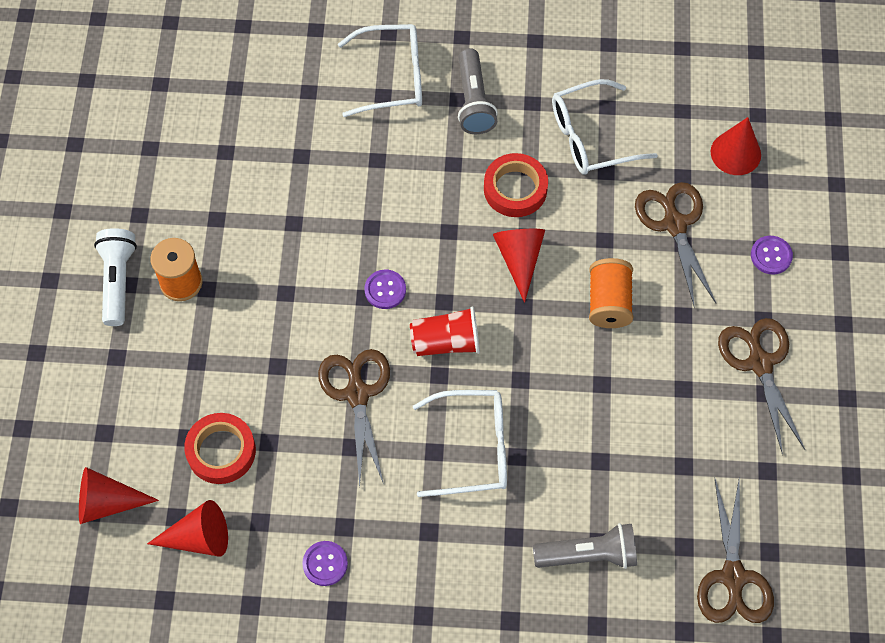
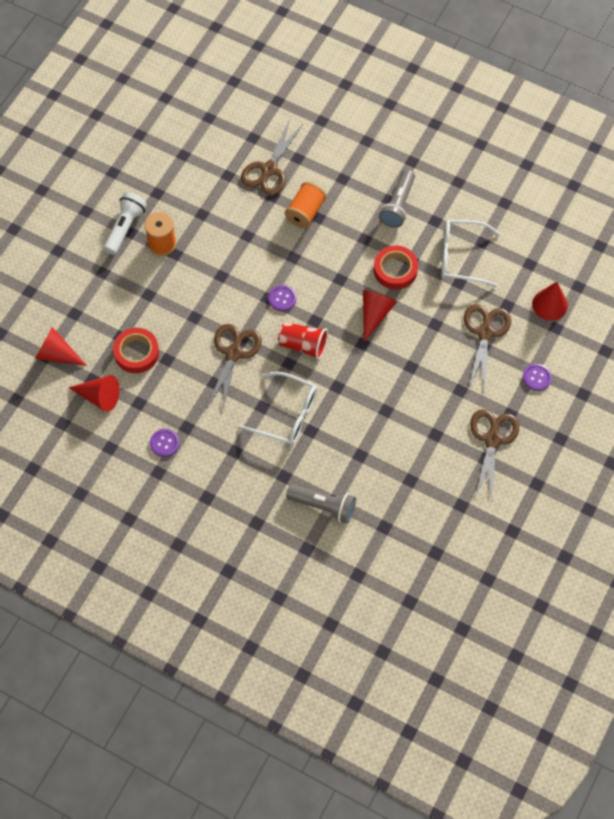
camera: 25 degrees right, 0 degrees up
white glasses [338,24,422,117] -> none
orange spool [589,258,633,328] -> orange spool moved to [285,182,327,228]
brown scissors [697,477,774,623] -> brown scissors moved to [241,120,303,196]

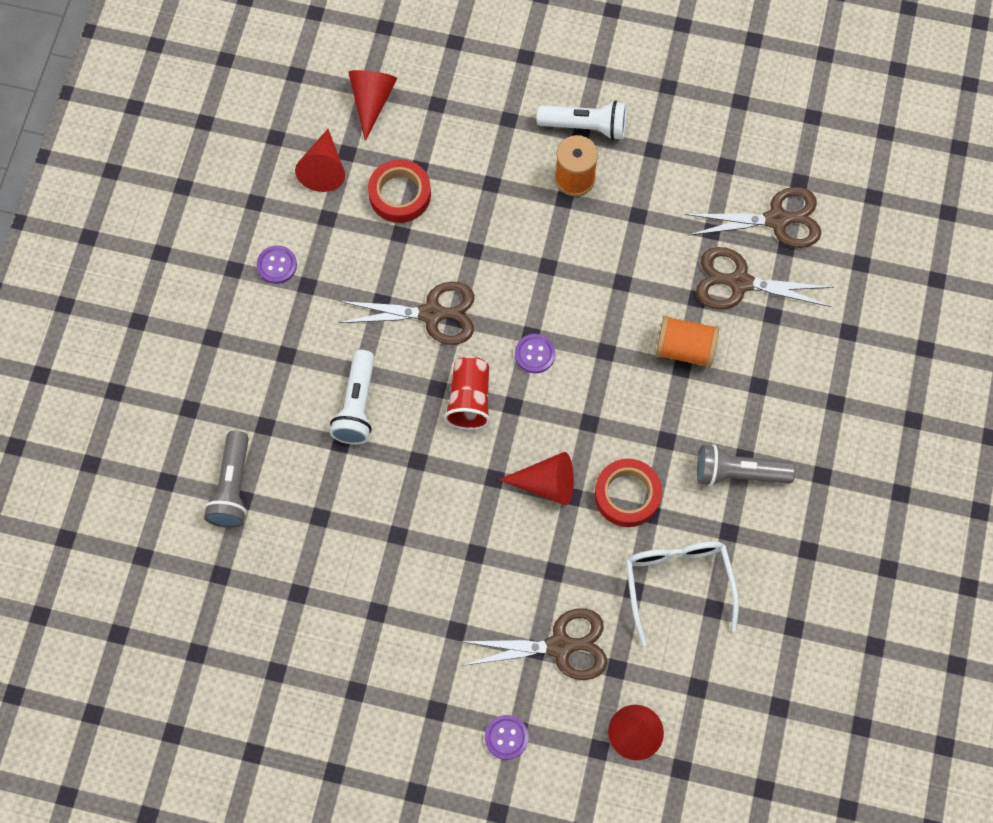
camera: 75 degrees right, 5 degrees up
white glasses [238,372,317,445] -> white flashlight [330,350,375,445]
brown scissors [470,409,520,503] -> brown scissors moved to [685,187,821,248]

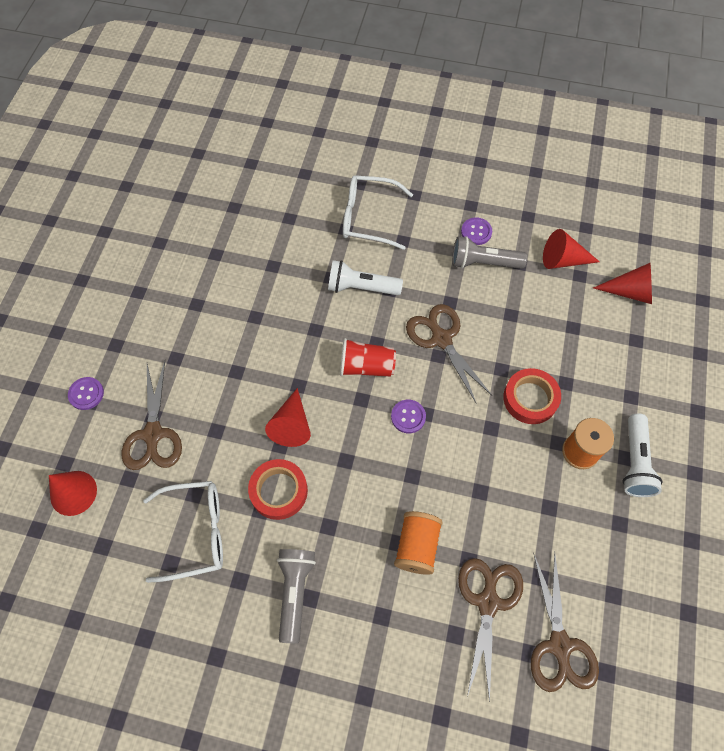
camera: 90 degrees right, 5 degrees down
grey flashlight [204,431,249,528] -> grey flashlight moved to [452,236,527,269]
brown scissors [338,282,474,345] -> brown scissors turned 150 degrees clockwise [406,304,492,404]
red tape [368,159,431,223] -> red tape moved to [503,368,561,424]
none -> white glasses [343,175,413,250]

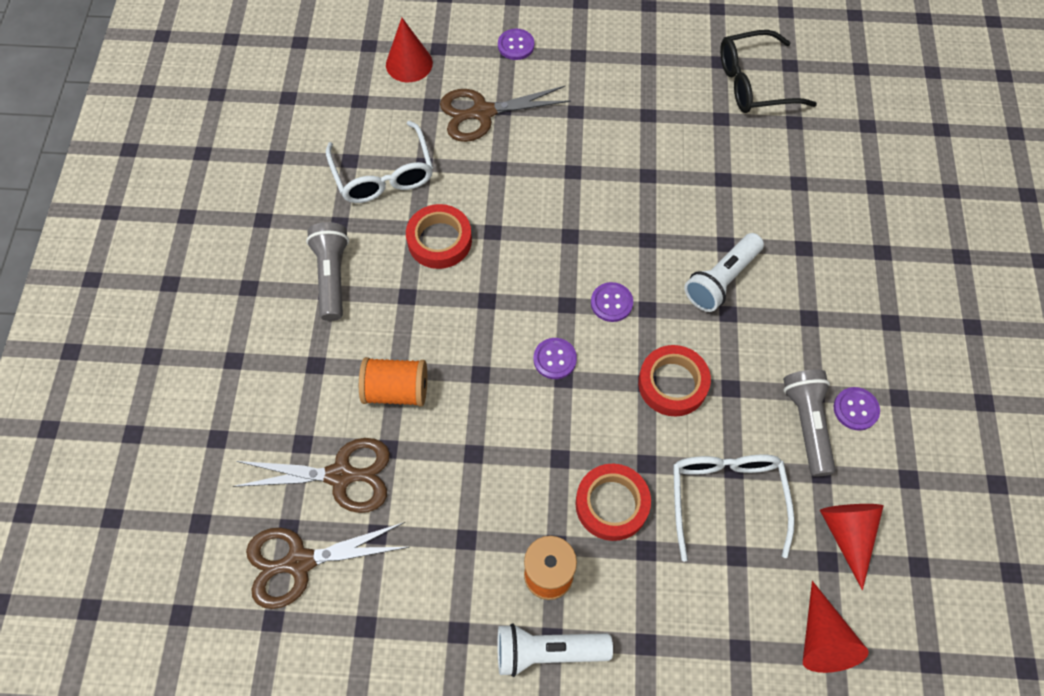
camera: 80 degrees right, 0 degrees up
red cone [265,388,311,447] -> none
grey flashlight [277,549,316,644] -> grey flashlight turned 90 degrees counterclockwise [306,222,349,321]
white flashlight [328,260,403,295] -> white flashlight turned 135 degrees counterclockwise [684,233,764,312]
red cup [340,338,396,377] -> purple button [591,282,633,322]
white glasses [343,175,413,250] -> white glasses moved to [673,455,795,562]
brown scissors [406,304,492,404] -> red tape [638,345,711,416]
none -> black glasses [720,30,817,113]

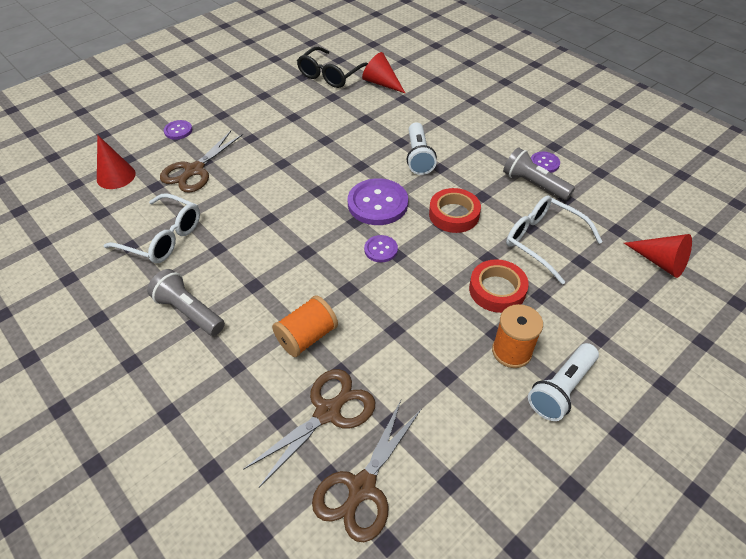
camera: 45 degrees left, 15 degrees down
red tape [406,204,472,269] -> none
purple button [591,282,633,322] -> purple button [348,178,408,225], size x1.94
red cone [820,504,884,590] -> red cone moved to [362,52,405,93]

